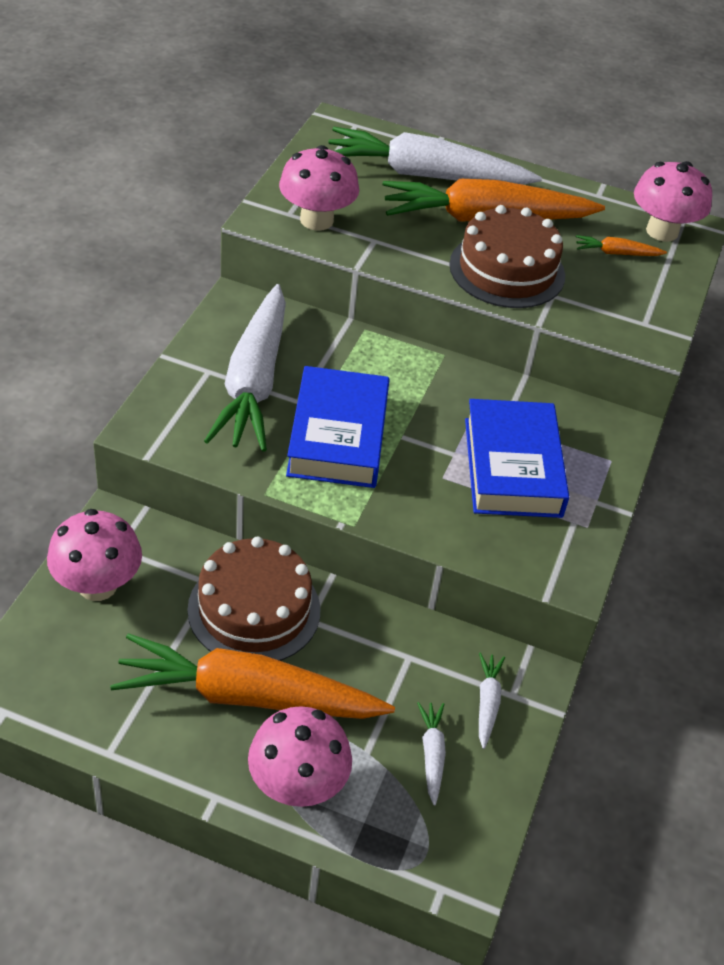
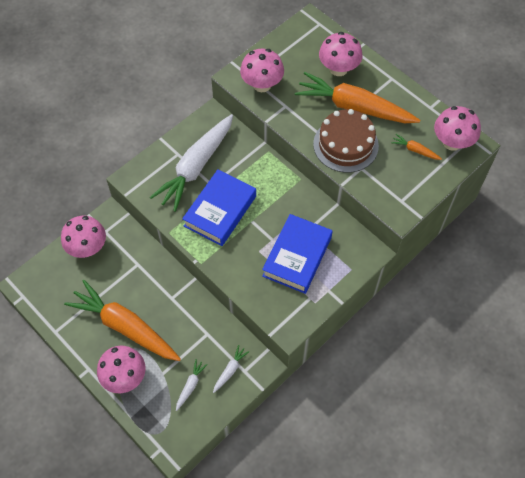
camera: 30 degrees right, 15 degrees up
brown cake [187,536,321,661] -> none
white carrot [329,127,542,185] -> pink mushroom [319,32,362,76]

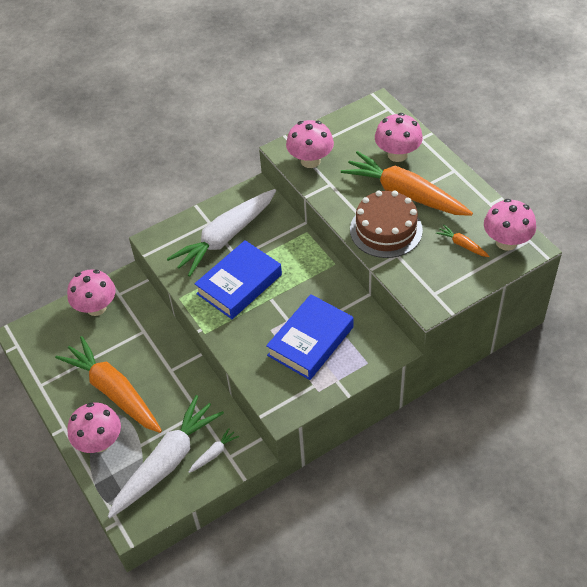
camera: 15 degrees right, 10 degrees down
white carrot [176,359,208,411] -> white carrot [108,395,224,518], size x2.46

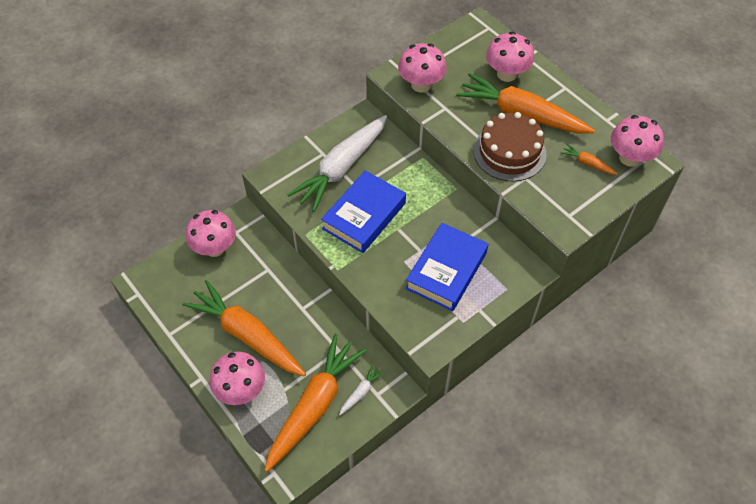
camera: 10 degrees left, 5 degrees up
white carrot [108,395,224,518] -> orange carrot [265,334,367,472]

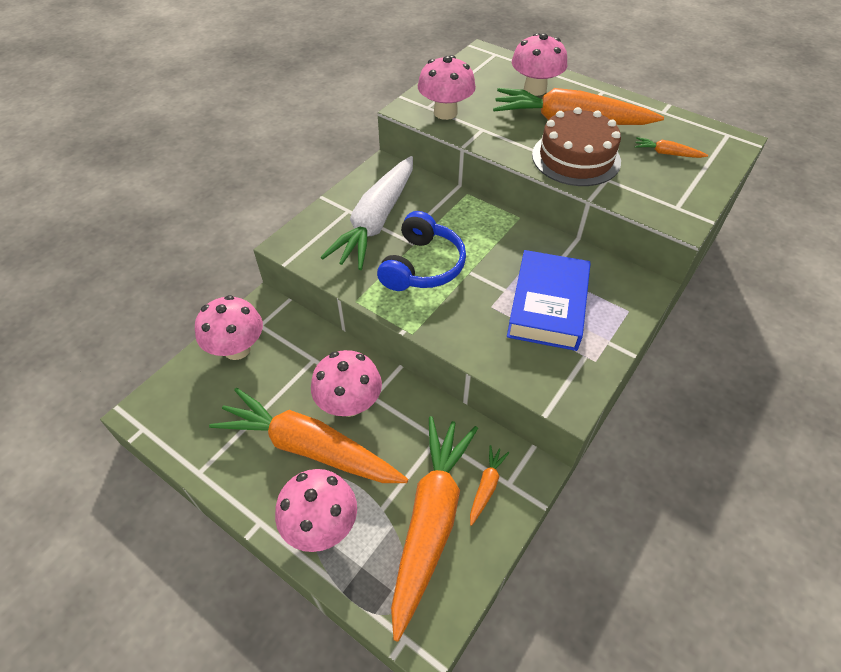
camera: 15 degrees left, 5 degrees down
blue book [321,170,406,253] -> blue headphones [377,211,466,291]
white carrot [339,365,384,415] -> orange carrot [470,445,509,526]
pink mushroom [611,115,664,167] -> pink mushroom moved to [311,350,382,417]

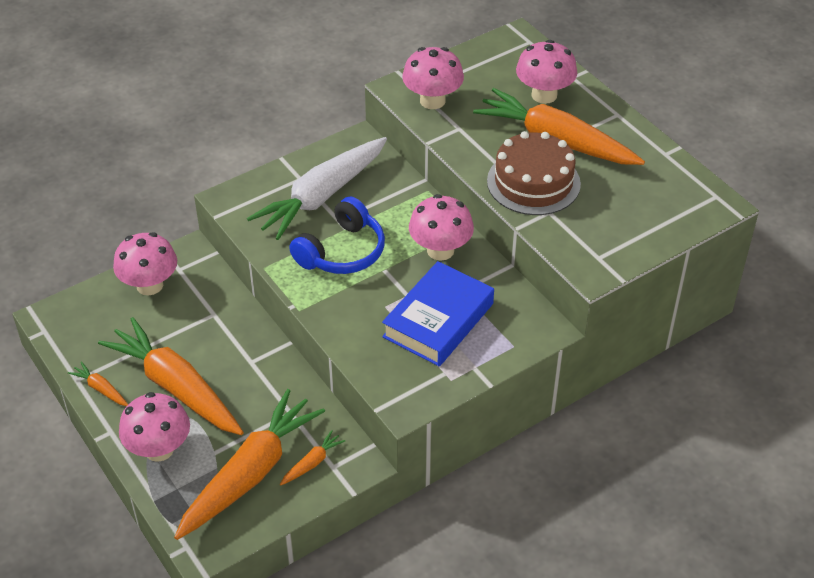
camera: 20 degrees right, 5 degrees down
pink mushroom [311,350,382,417] -> pink mushroom moved to [409,194,474,261]
orange carrot [635,137,708,158] -> orange carrot moved to [68,362,128,406]

